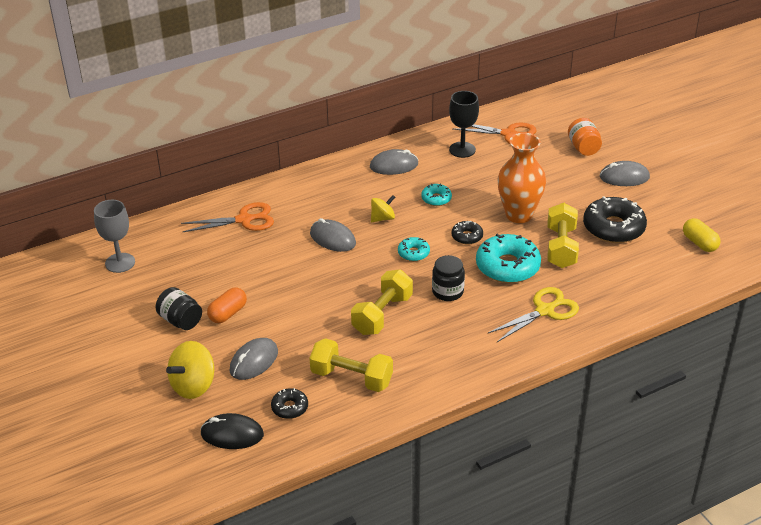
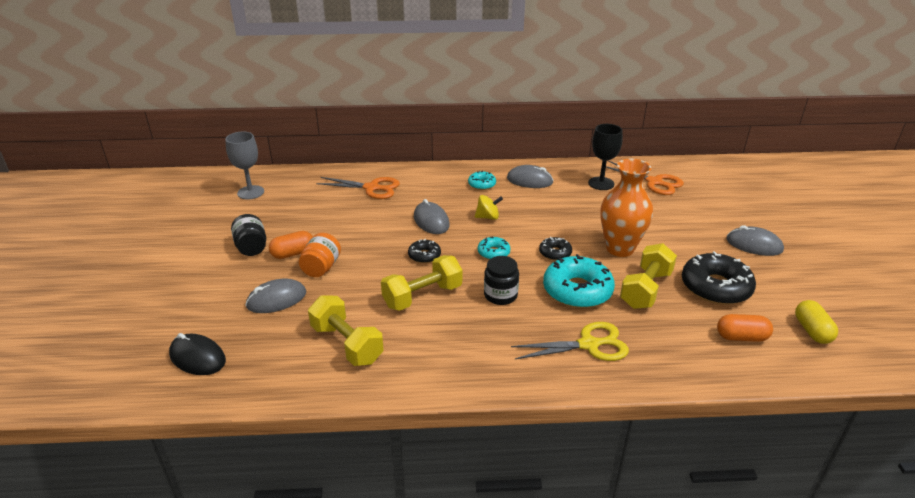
camera: 25 degrees right, 5 degrees down
yellow spinning top [166,341,214,399] -> none
black donut [271,388,308,419] -> black donut moved to [408,239,441,263]
turquoise donut [421,183,452,206] -> turquoise donut moved to [468,171,496,190]
orange jar [568,118,602,156] -> orange jar moved to [299,233,341,277]
none -> orange capsule [717,314,773,342]

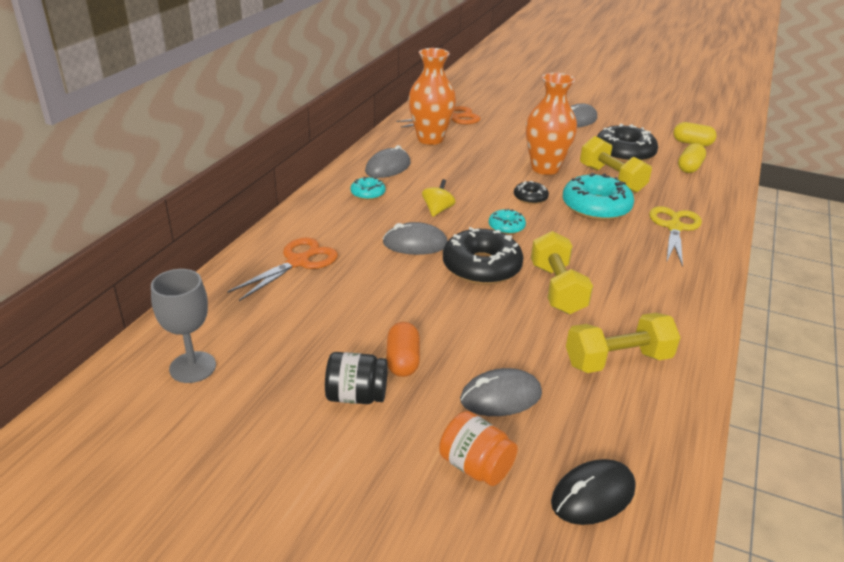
camera: 65 degrees left, 0 degrees up
grey mouse [245,278,306,313] -> grey mouse turned 75 degrees clockwise [460,368,542,416]
orange jar [299,233,341,277] -> orange jar moved to [439,411,518,486]
black donut [408,239,441,263] -> black donut [443,227,524,285], size x1.98
black jar [484,256,519,305] -> none
black goblet [588,124,623,190] -> orange vase [408,48,456,145]
orange capsule [717,314,773,342] -> yellow capsule [678,143,706,173]

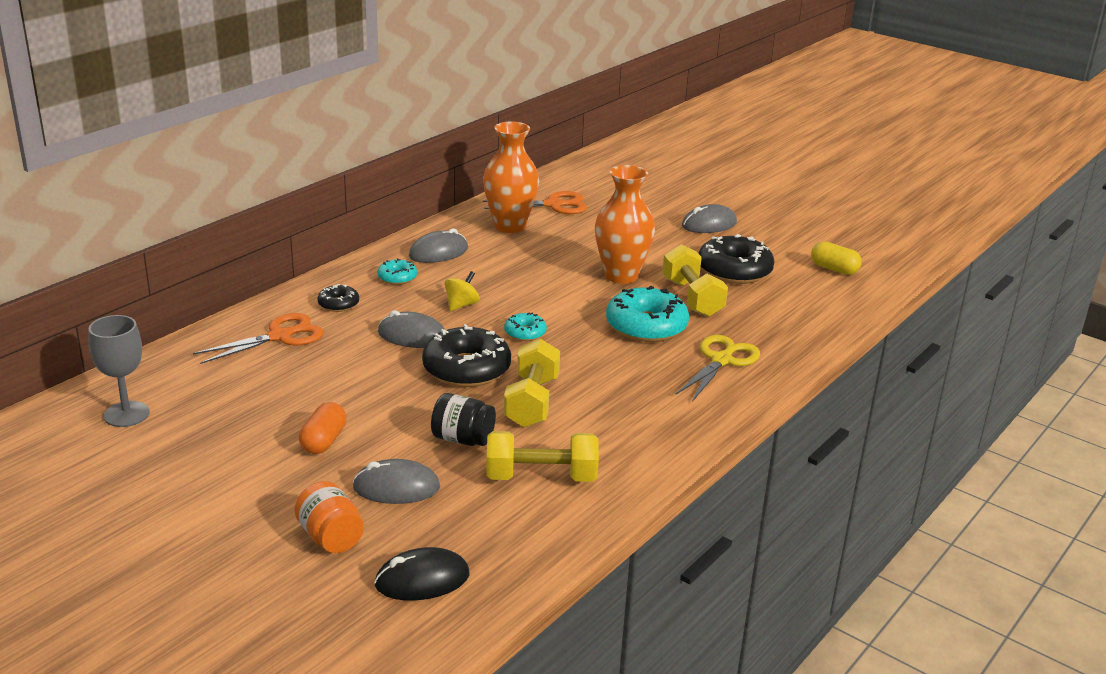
camera: 15 degrees right, 5 degrees down
black jar [325,352,388,404] -> black jar moved to [431,393,496,446]
black donut [514,181,549,204] -> black donut moved to [317,284,359,312]
yellow capsule [678,143,706,173] -> none

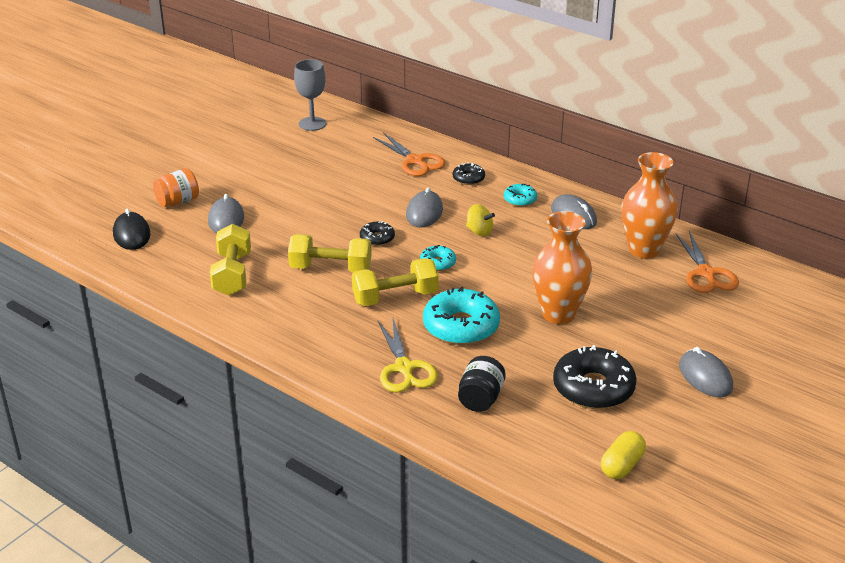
camera: 90 degrees right, 5 degrees up
orange capsule [299,402,347,454] -> none
black donut [422,324,511,387] -> black donut [360,221,395,246], size x0.51
black jar [431,393,496,446] -> black jar moved to [458,356,506,412]
yellow dumbbell [662,244,728,317] -> yellow dumbbell moved to [352,258,438,306]
yellow scissors [676,335,760,402] -> yellow scissors turned 45 degrees clockwise [377,319,438,393]

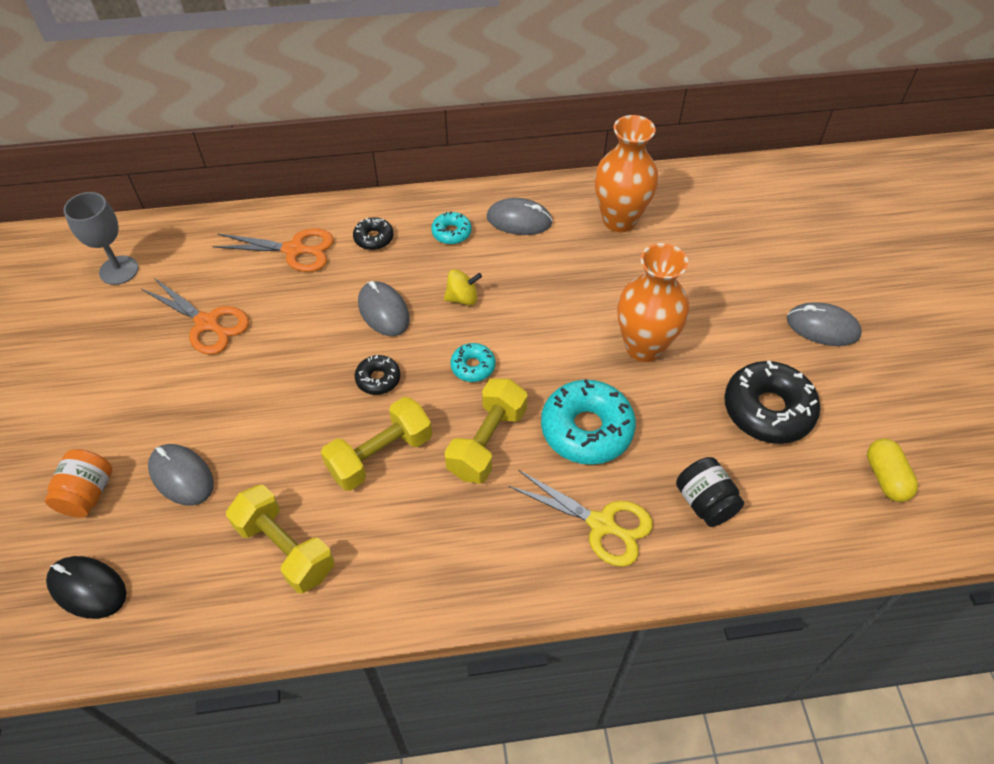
camera: 45 degrees left, 20 degrees up
orange scissors [675,231,739,293] -> orange scissors moved to [141,278,249,355]

